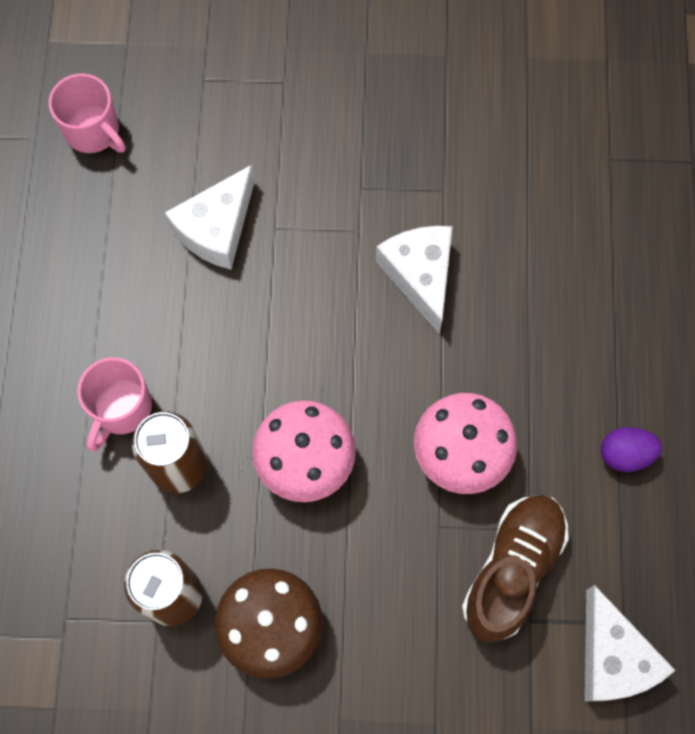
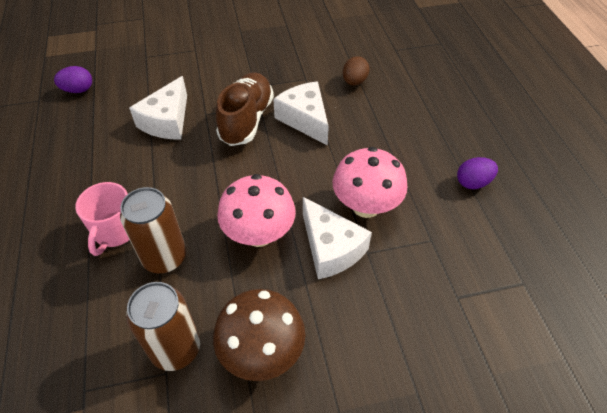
camera: 15 degrees left, 20 degrees down
pink mug [49,73,125,153] -> purple egg [54,66,92,93]
brown shoe [462,495,569,643] -> brown shoe moved to [216,73,274,146]
white cheese [585,585,676,701] -> white cheese moved to [303,197,372,279]
none -> brown egg [343,56,369,86]

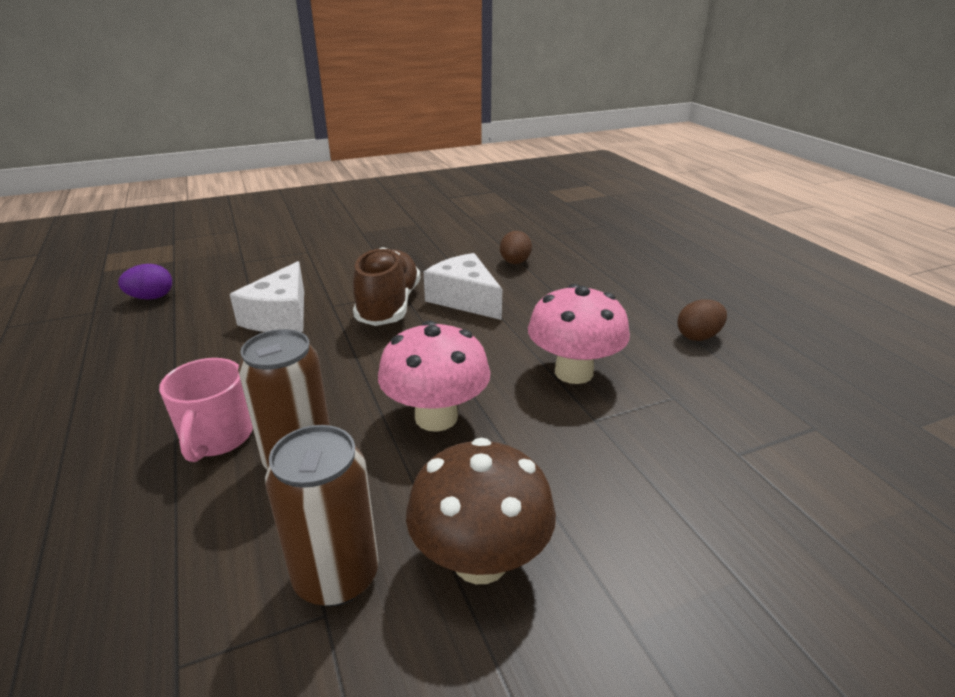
camera: 10 degrees left, 20 degrees down
white cheese [303,197,372,279] -> none
purple egg [457,157,498,189] -> brown egg [677,300,727,341]

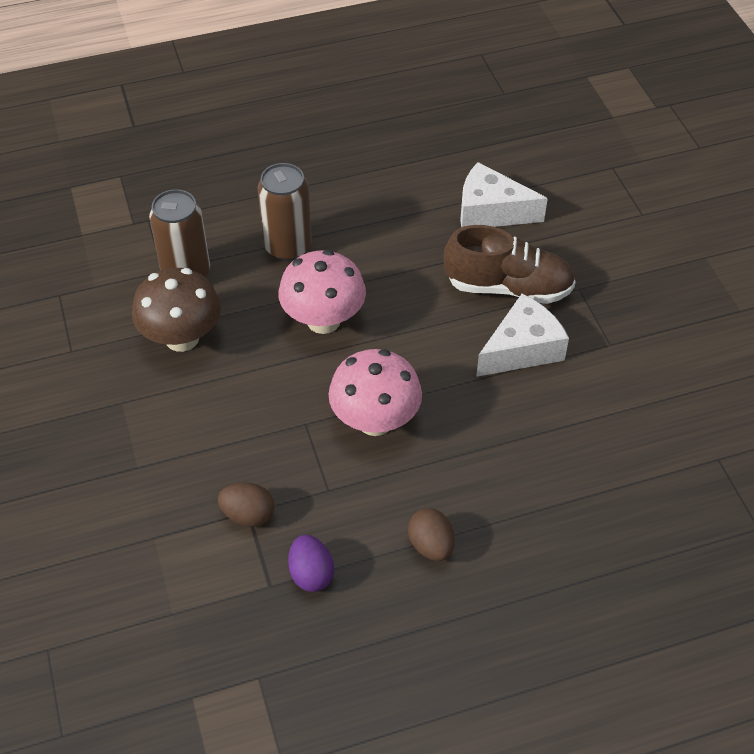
camera: 95 degrees right, 20 degrees up
purple egg [118,264,172,300] -> purple egg moved to [288,535,334,592]
pink mug [159,358,253,462] -> none
brown egg [500,231,532,264] -> brown egg moved to [218,482,275,527]

